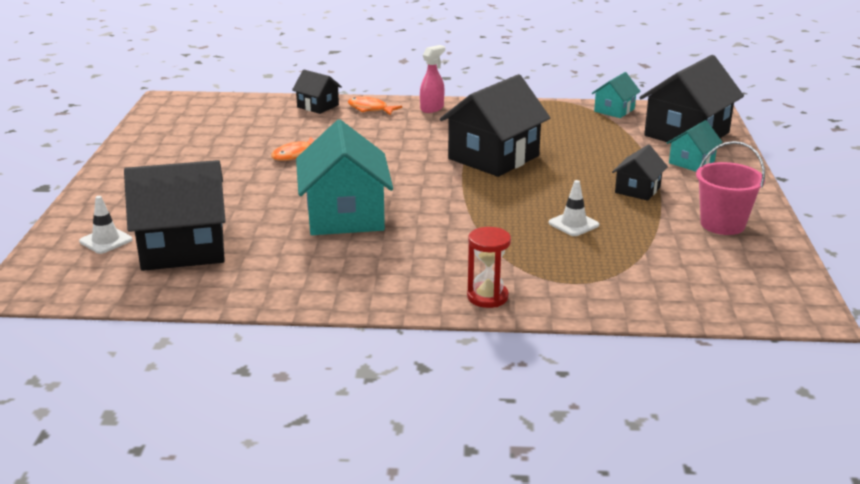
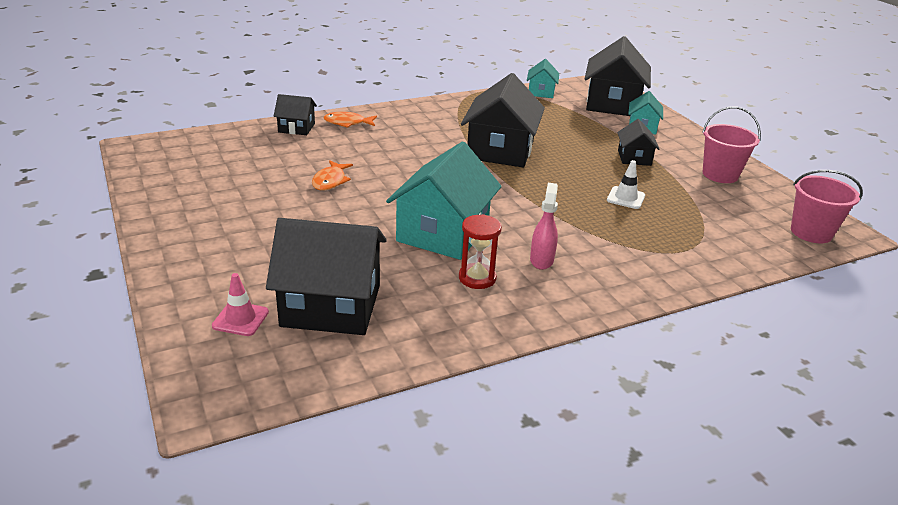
camera: 30 degrees left, 5 degrees up
white traffic cone [79,196,133,254] -> pink traffic cone [212,273,269,336]
black house [124,160,226,271] -> black house turned 45 degrees clockwise [266,218,387,335]
turquoise house [296,120,393,235] -> turquoise house turned 60 degrees clockwise [386,142,502,260]
pink spray bottle [420,45,445,113] -> pink spray bottle moved to [530,183,558,270]
red hourglass [467,227,511,308] -> red hourglass moved to [459,214,502,289]
none -> pink bucket [791,170,863,243]

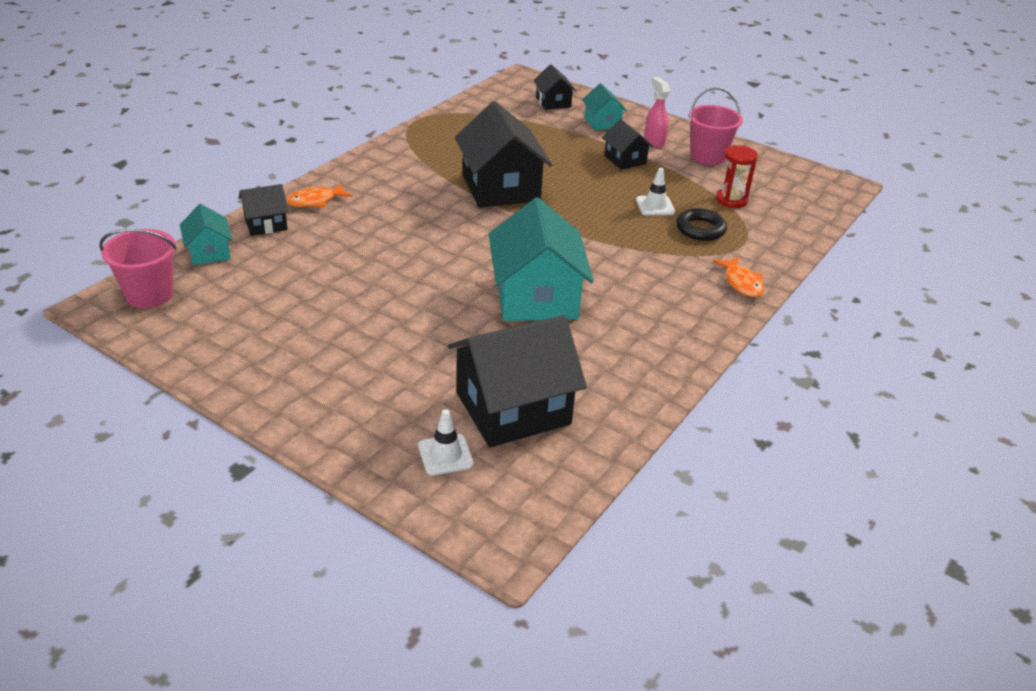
camera: 30 degrees left, 5 degrees up
pink traffic cone [212,273,269,336] -> white traffic cone [418,409,474,476]
orange fish [312,160,353,191] -> orange fish moved to [713,256,764,297]
red hourglass [459,214,502,289] -> red hourglass moved to [716,145,758,208]
turquoise house [527,59,559,98] -> turquoise house moved to [180,204,232,265]
pink spray bottle [530,183,558,270] -> pink spray bottle moved to [644,77,670,148]
black house [585,36,651,116] -> black house [534,64,577,110], size x0.51
pink bucket [791,170,863,243] -> pink bucket moved to [99,229,177,308]
none -> black ring [676,208,727,241]

